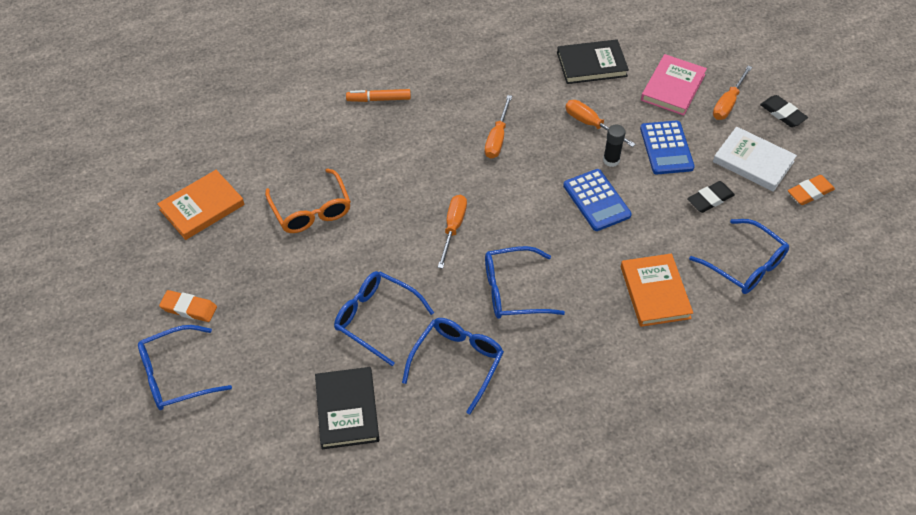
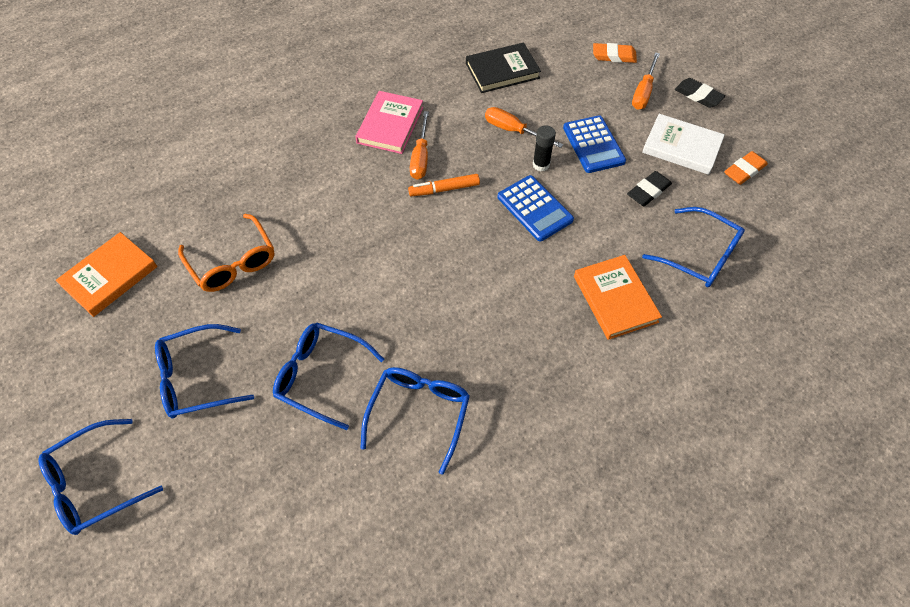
camera: 10 degrees left, 5 degrees up
orange eraser [159,290,217,322] -> orange eraser moved to [593,43,637,63]
black book [315,367,379,449] -> none
orange marker [346,89,411,102] -> orange marker moved to [408,174,480,196]
orange screwdriver [438,195,467,269] -> none
blue glasses [485,246,565,319] -> blue glasses moved to [155,324,254,419]
pink book [641,54,707,116] -> pink book moved to [355,91,423,154]

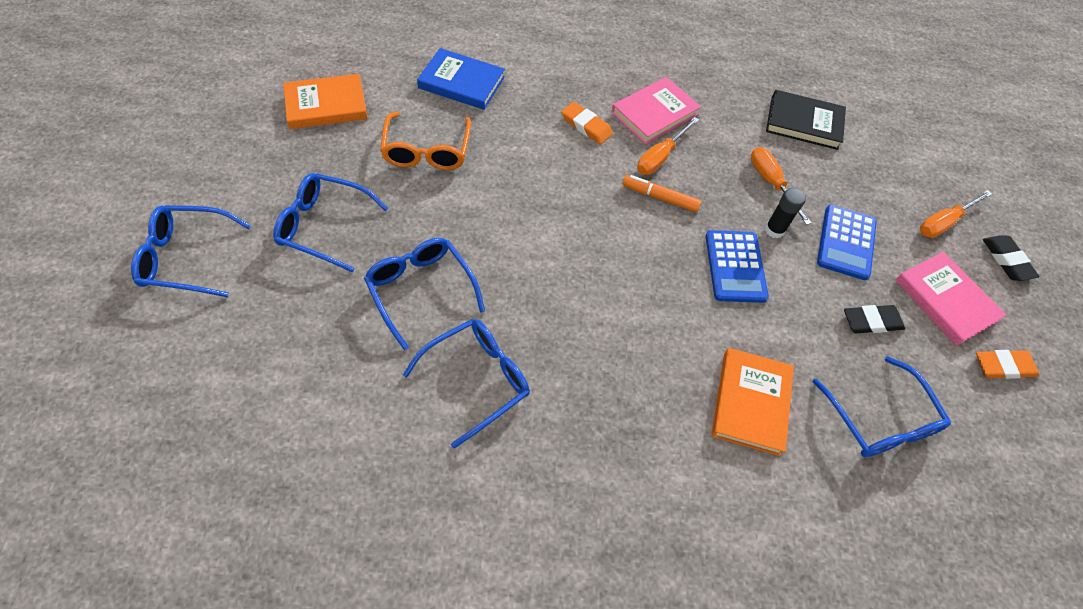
camera: 30 degrees right, 0 degrees up
orange eraser [593,43,637,63] -> orange eraser moved to [561,102,613,144]
white book [642,114,725,175] -> pink book [895,252,1006,346]
none -> blue book [417,48,505,110]

